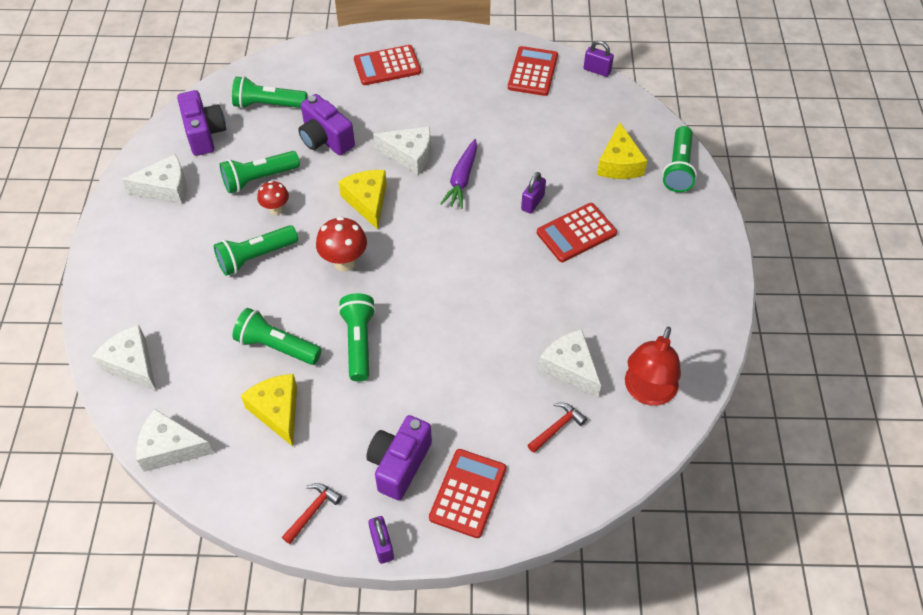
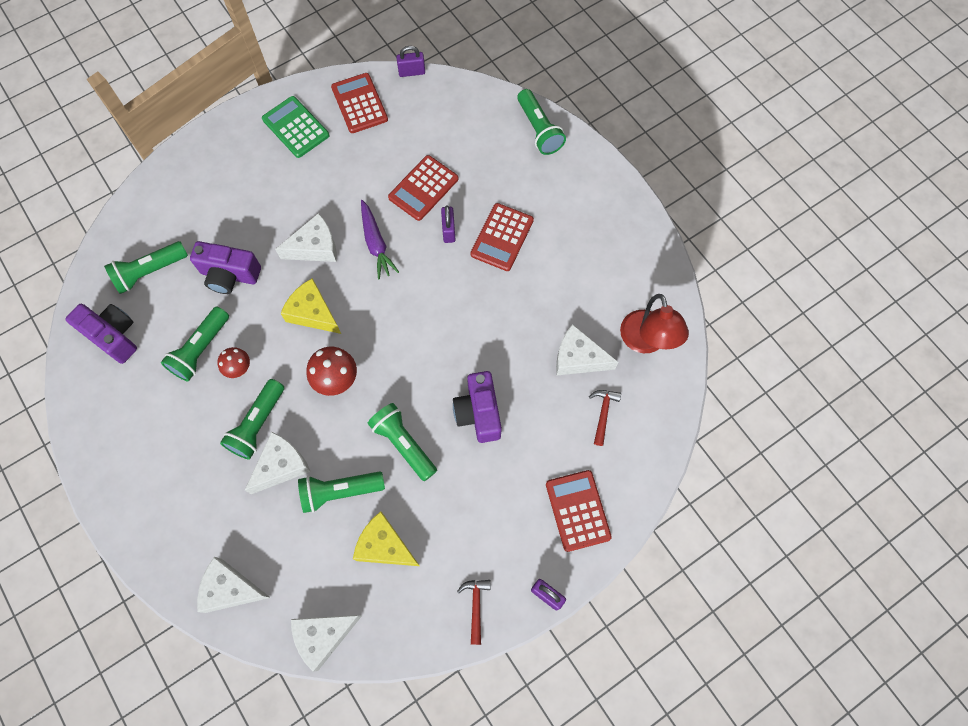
camera: 35 degrees left, 15 degrees up
white cheese [122,154,187,204] -> white cheese moved to [245,432,311,494]
red calculator [354,45,421,85] -> red calculator moved to [388,155,458,221]
purple camera [366,415,432,500] -> purple camera moved to [453,371,502,443]
yellow cheese [597,122,647,179] -> none
none -> green calculator [262,96,330,158]

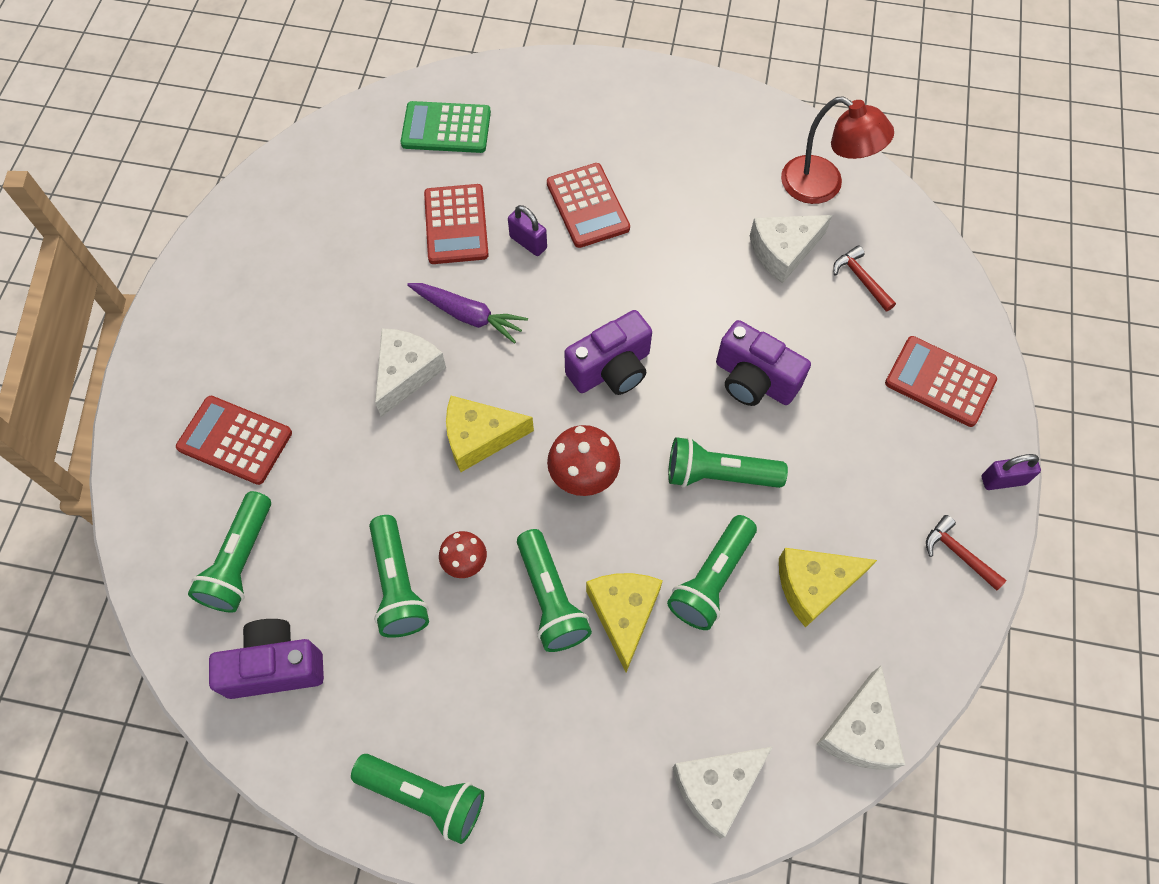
camera: 45 degrees left, 5 degrees down
purple camera [190,241,261,294] -> purple camera moved to [564,310,652,395]
white cheese [245,432,311,494] -> yellow cheese [586,573,663,672]
green calculator [262,96,330,158] -> green calculator moved to [401,101,491,153]
red calculator [331,73,388,133] -> red calculator moved to [176,396,292,485]
purple padlock [396,46,425,77] -> none
green flashlight [517,89,566,155] -> green flashlight moved to [351,754,484,844]

